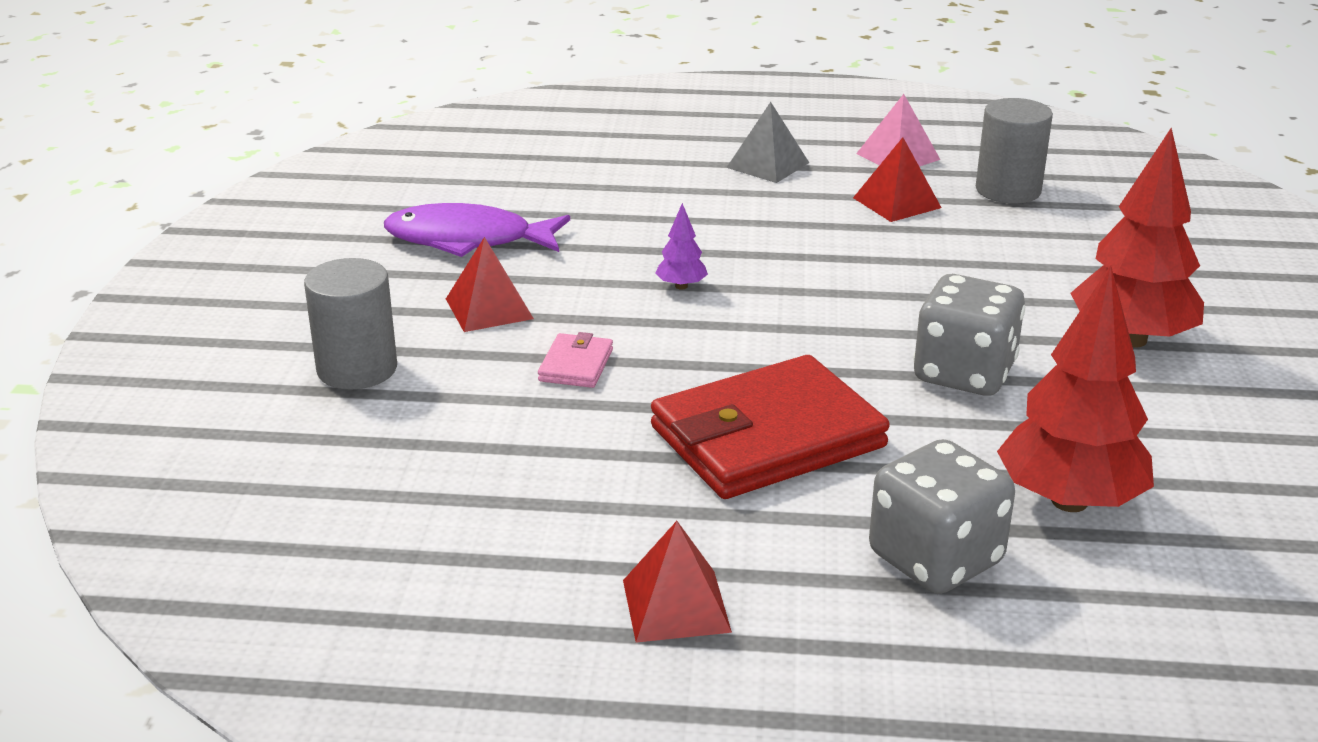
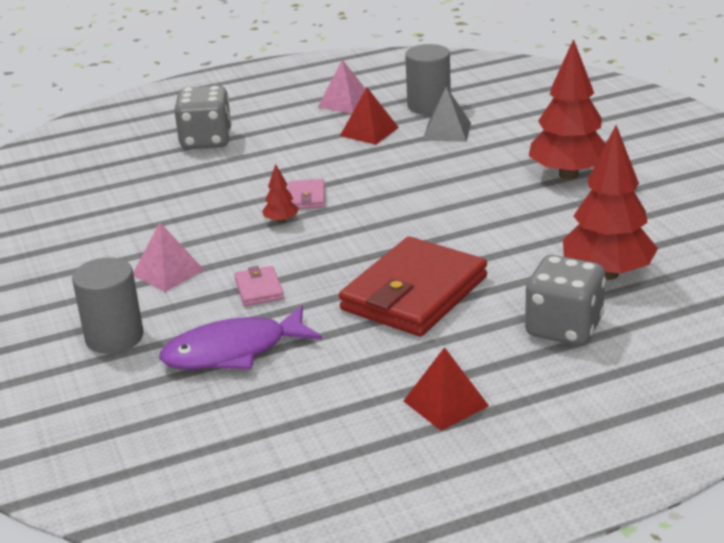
camera: 25 degrees left, 0 degrees up
purple fish [384,203,570,257] -> purple fish moved to [159,305,322,370]
red pyramid [446,237,534,332] -> pink pyramid [133,223,204,292]
purple tree [655,203,708,290] -> red tree [262,164,299,224]
grey pyramid [726,102,809,183] -> grey pyramid moved to [423,87,471,142]
grey dice [913,274,1025,396] -> grey dice moved to [174,86,232,149]
none -> pink wallet [288,179,325,209]

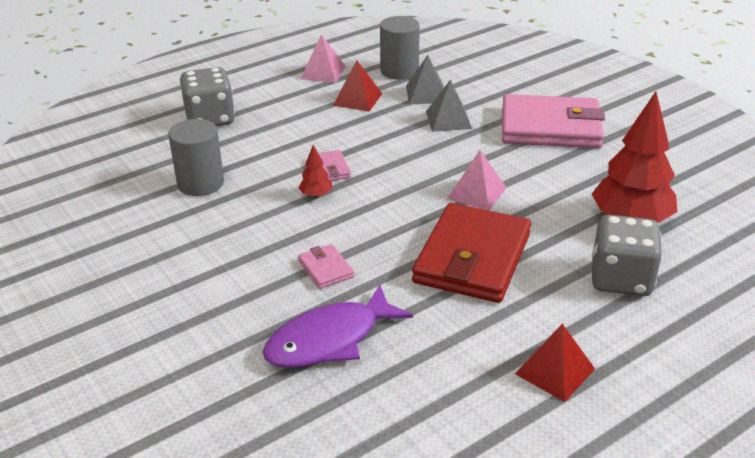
camera: 15 degrees left, 5 degrees up
grey cylinder [72,257,143,354] -> grey cylinder moved to [168,119,224,196]
pink pyramid [133,223,204,292] -> pink pyramid moved to [447,150,506,211]
red tree [529,39,606,179] -> pink wallet [502,94,605,148]
none -> grey pyramid [426,80,472,132]

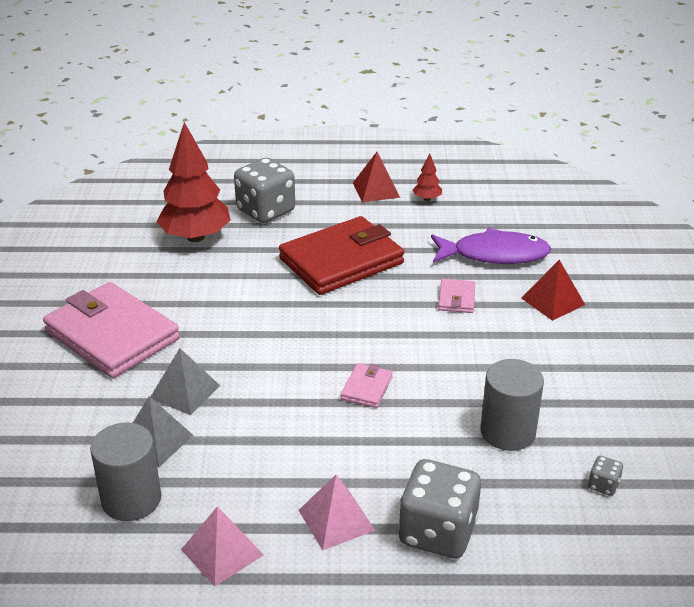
camera: 145 degrees left, 0 degrees up
red tree [299,145,333,198] -> red tree moved to [413,153,442,201]
red pyramid [333,60,382,112] -> red pyramid moved to [521,260,585,321]
pink pyramid [447,150,506,211] -> pink pyramid moved to [299,475,375,551]
none -> grey dice [588,456,623,496]

